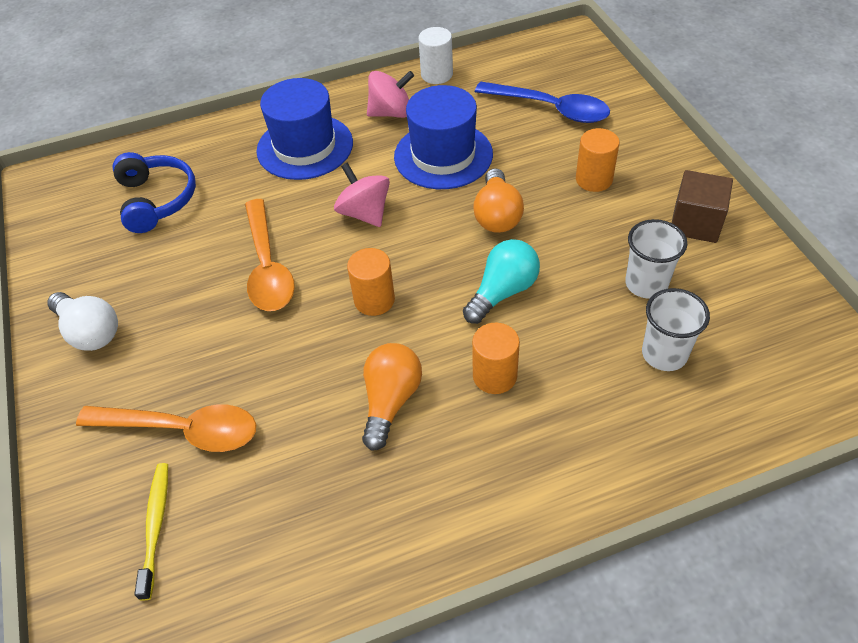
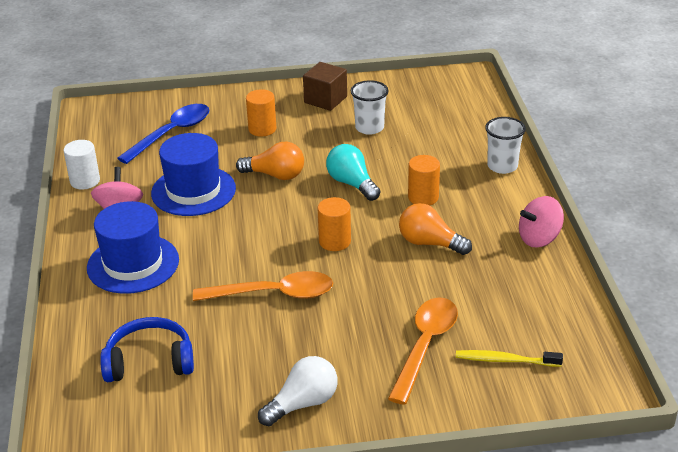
camera: 80 degrees left, 15 degrees down
pink spinning top [334,163,390,227] -> pink spinning top moved to [519,196,564,247]
white cup [642,288,710,371] -> white cup moved to [485,117,526,174]

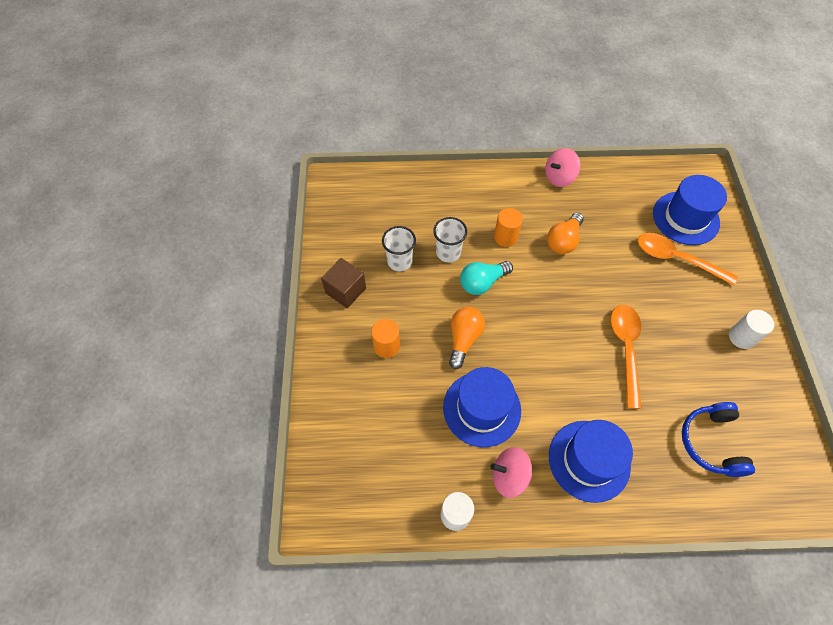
camera: 85 degrees left, 25 degrees up
blue spoon [117,104,209,164] -> none
white light bulb [258,356,337,426] -> white cylinder [729,310,774,349]
orange cylinder [317,197,351,251] -> none
yellow toothbrush [456,350,563,367] -> blue hat [653,175,727,245]
white cup [485,117,526,174] -> white cup moved to [433,217,467,262]
pink spinning top [519,196,564,247] -> pink spinning top turned 75 degrees clockwise [545,148,580,187]

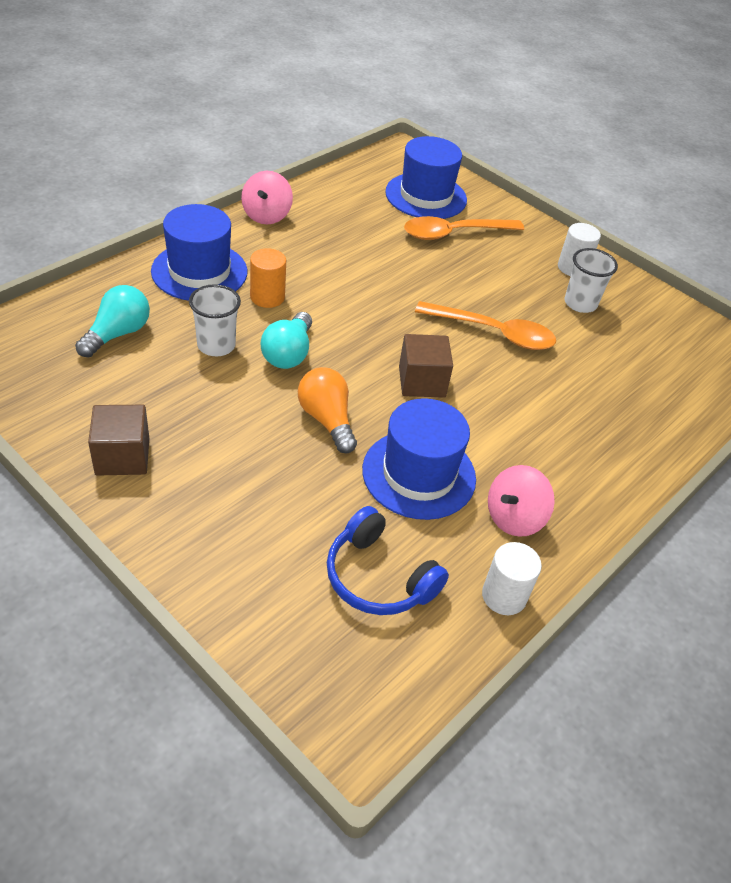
camera: 50 degrees left, 15 degrees down
orange cylinder [371,319,400,358] -> none
white cup [382,226,416,271] -> white cup moved to [565,248,618,313]
orange light bulb [547,213,584,254] -> none
blue hat [549,420,633,503] -> blue hat moved to [151,204,247,301]
orange spoon [611,305,642,409] -> orange spoon turned 150 degrees clockwise [415,301,556,350]
blue headphones [682,402,755,477] -> blue headphones moved to [327,506,449,615]
none -> turquoise light bulb [75,285,150,357]
none -> brown cube [399,334,453,398]

